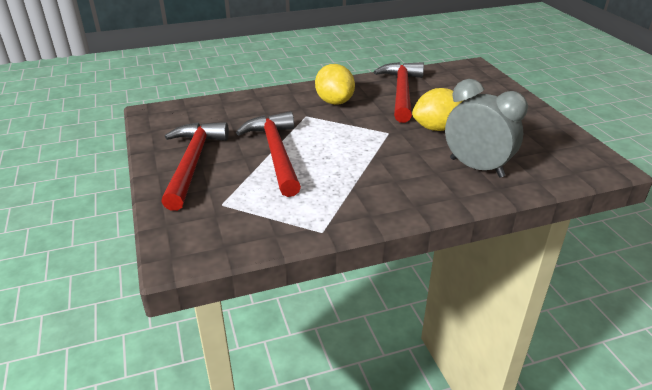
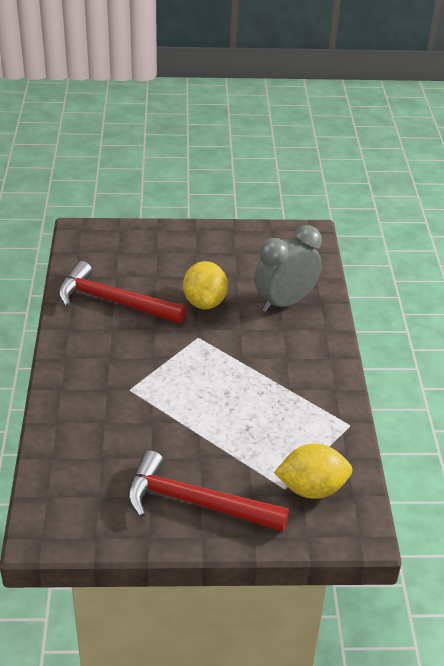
camera: 75 degrees left, 5 degrees up
red hammer [236,111,301,197] -> none
yellow lemon [315,64,355,105] -> yellow lemon moved to [274,443,353,499]

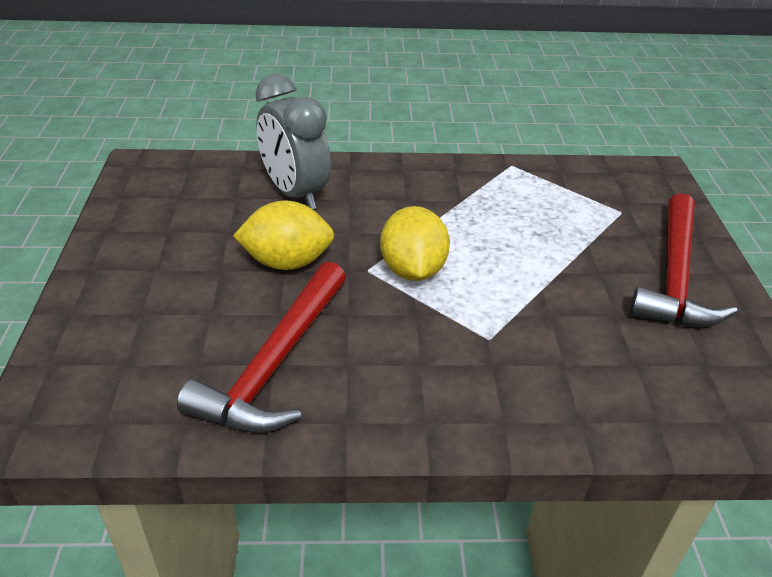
camera: 90 degrees left, 0 degrees up
yellow lemon [274,443,353,499] -> yellow lemon moved to [380,206,450,281]

